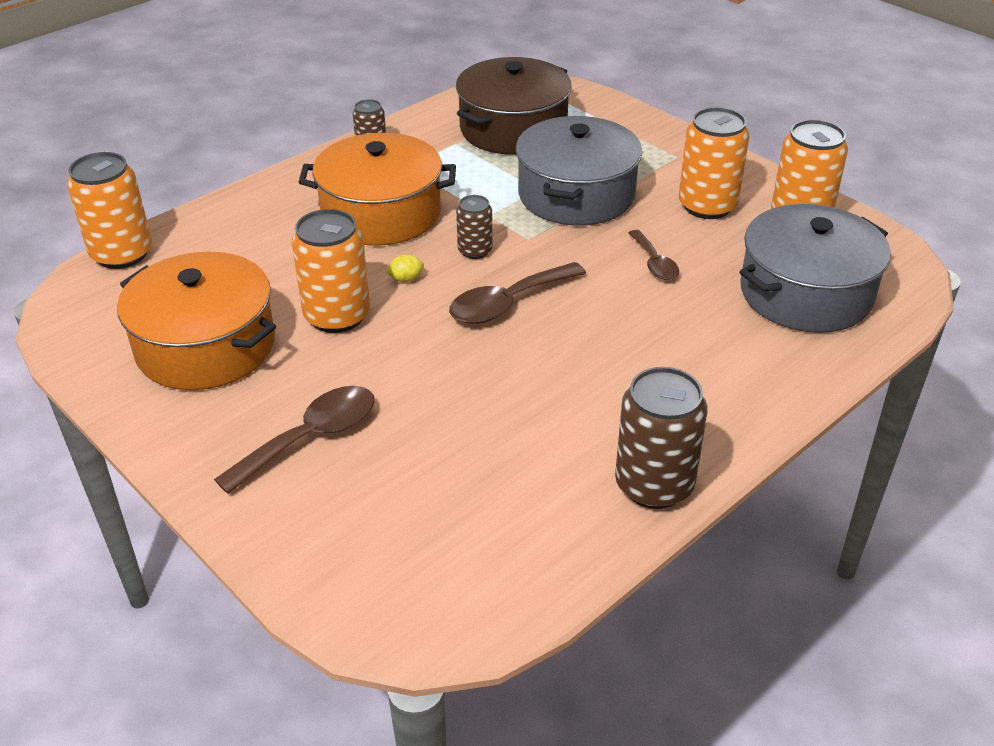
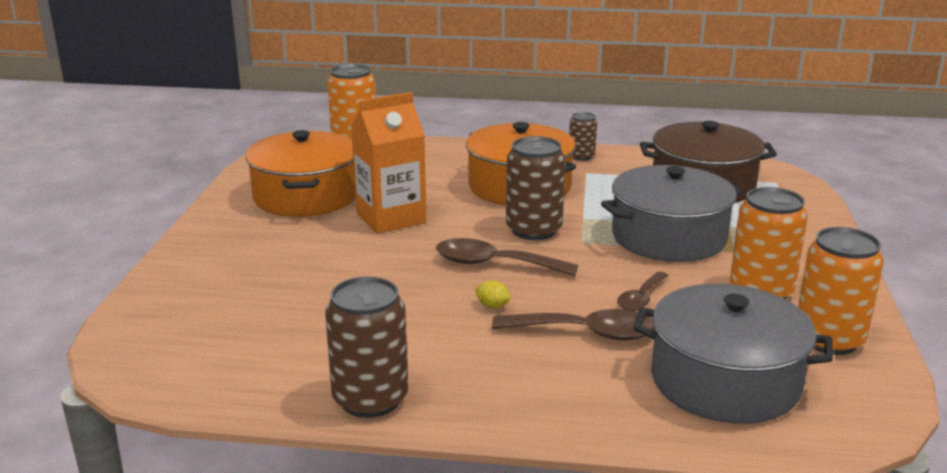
camera: 50 degrees right, 15 degrees down
brown spoon [214,386,375,494] -> brown spoon moved to [492,309,655,341]
orange can [291,209,370,333] -> orange carton [351,92,426,234]
yellow lemon [386,254,424,282] -> yellow lemon moved to [475,280,510,308]
brown can [456,195,493,259] -> brown can [506,136,566,240], size x1.79

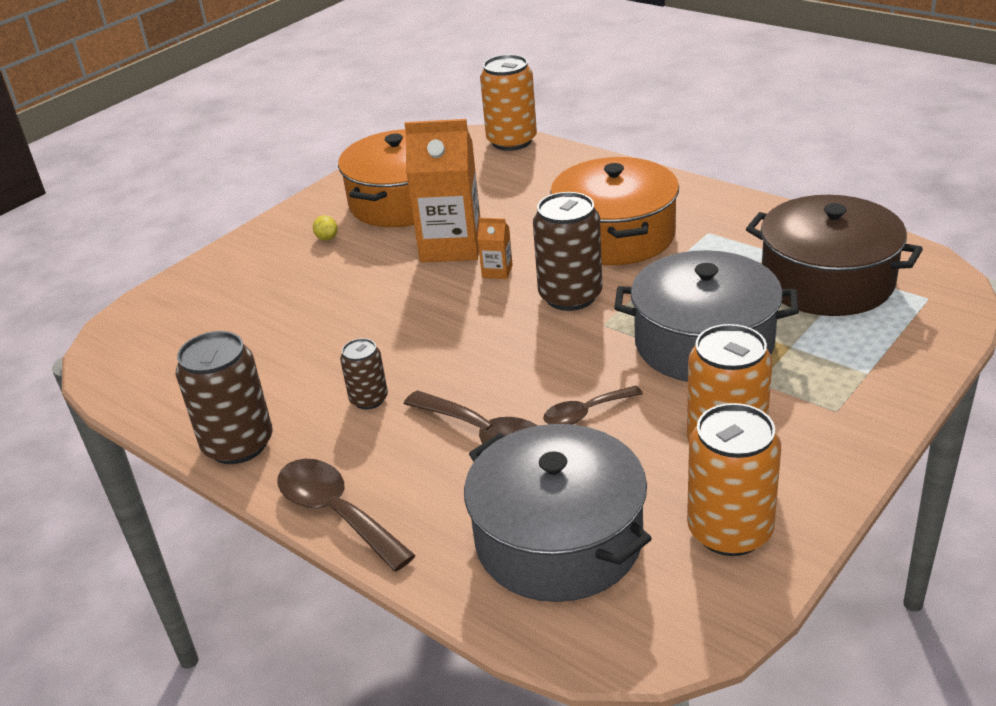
camera: 35 degrees right, 10 degrees up
brown spoon [436,238,578,276] -> brown spoon moved to [277,459,416,571]
yellow lemon [475,280,510,308] -> yellow lemon moved to [313,215,338,241]
brown can [569,112,597,161] -> brown can moved to [340,338,388,409]
none -> orange carton [477,218,513,279]

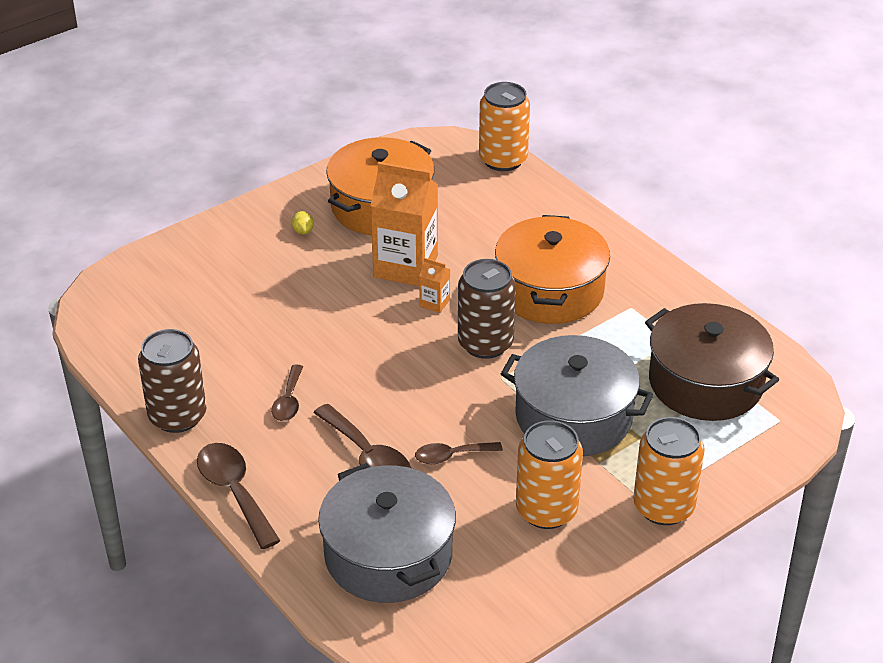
camera: 10 degrees right, 5 degrees up
brown can [340,338,388,409] -> brown spoon [271,364,303,421]
orange can [687,403,781,556] -> orange can moved to [633,417,705,525]

